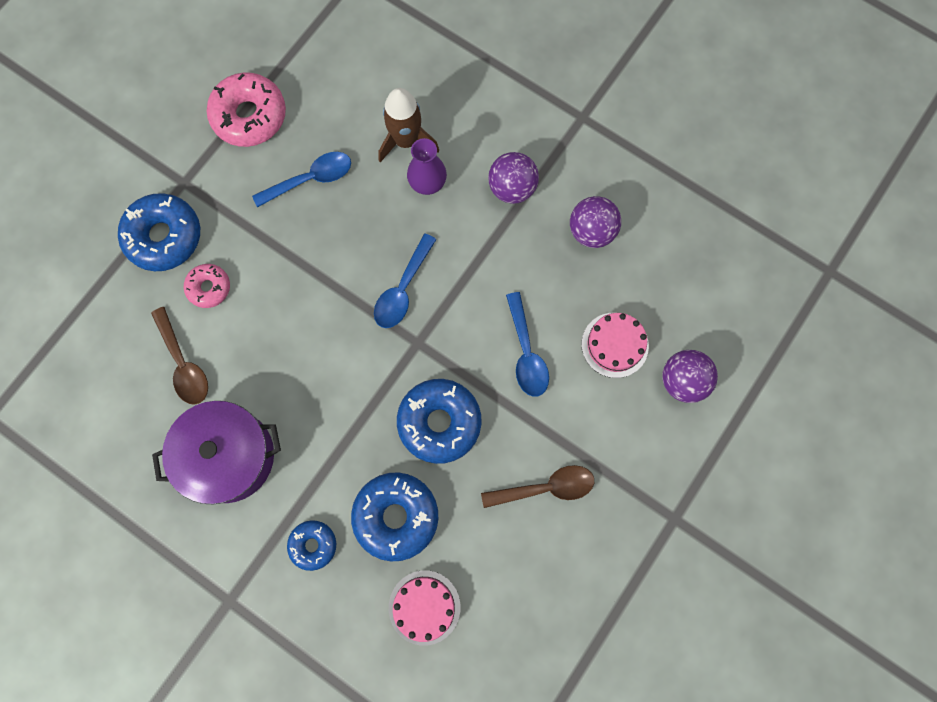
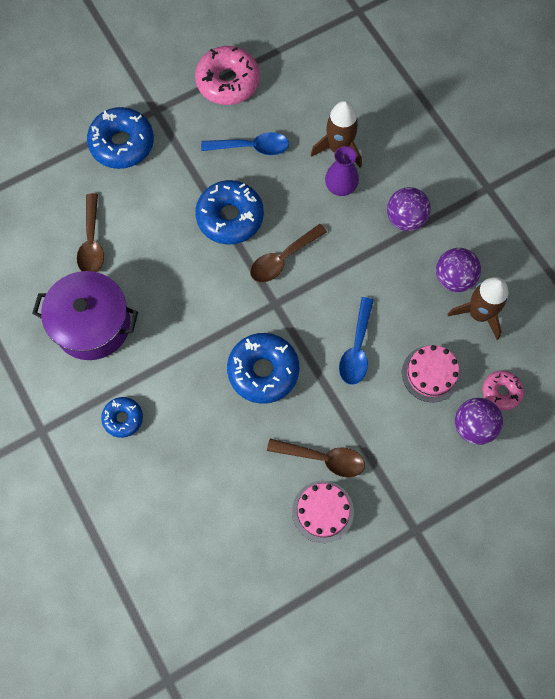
camera: 25 degrees right, 5 degrees down
pink donut [184,264,230,308] -> pink donut moved to [482,371,524,411]
blue donut [351,472,438,561] -> blue donut moved to [195,180,264,245]
blue spoon [374,234,437,328] -> brown spoon [250,224,327,282]
pink cake [389,570,460,646] -> pink cake moved to [292,481,354,543]
none -> brown rocket [448,277,509,340]

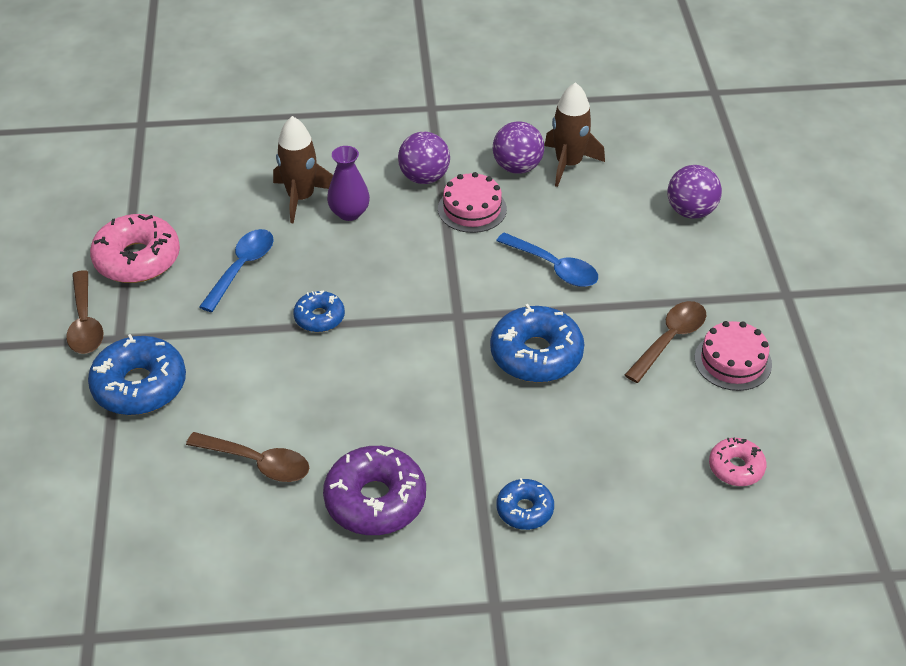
camera: 65 degrees left, 25 degrees down
purple pot [32,271,138,360] -> purple donut [323,446,426,535]
blue donut [195,180,264,245] -> blue donut [293,290,345,332], size x0.56
brown spoon [250,224,327,282] -> brown spoon moved to [66,270,104,354]
pink cake [402,345,461,402] -> pink cake moved to [438,172,507,233]
pink donut [482,371,524,411] -> pink donut moved to [709,438,767,486]

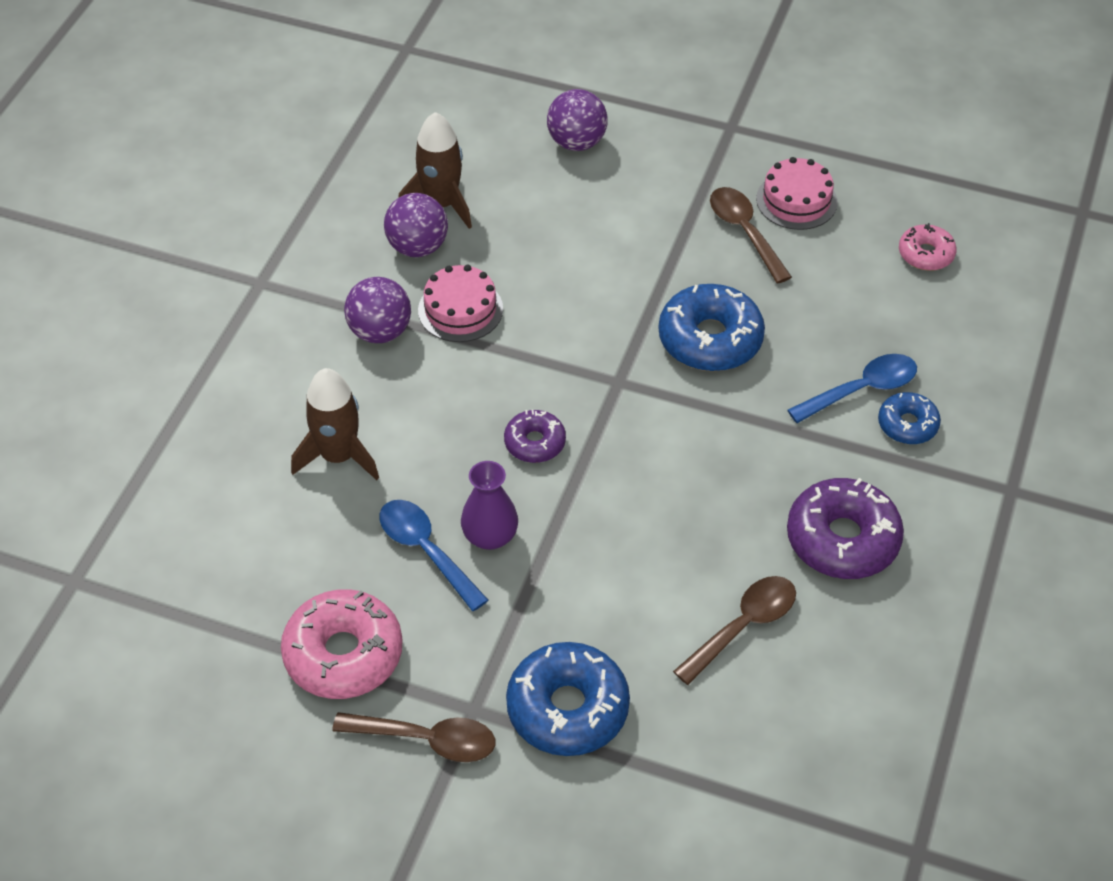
camera: 65 degrees left, 5 degrees up
blue donut [293,290,345,332] -> none
purple vase [327,146,370,221] -> purple vase moved to [461,461,518,550]
blue spoon [496,232,598,287] -> blue spoon moved to [787,354,917,423]
none -> purple donut [504,410,566,463]

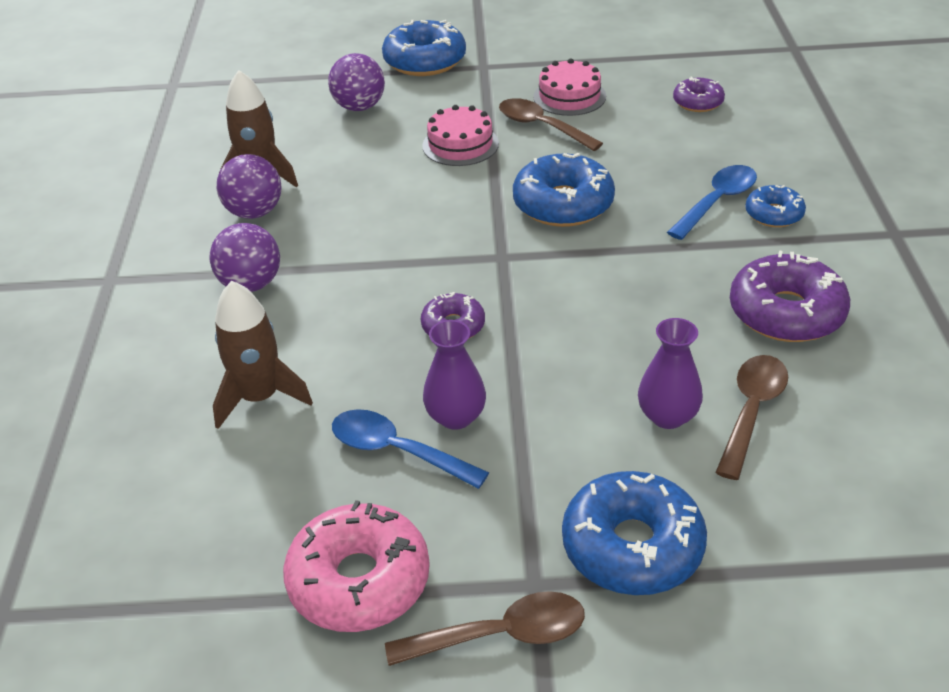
camera: 20 degrees left, 10 degrees down
pink cake [418,265,503,342] -> pink cake moved to [422,105,499,166]
pink donut [899,223,957,271] -> purple donut [673,76,725,112]
none -> blue donut [382,20,466,76]
none -> purple vase [638,318,703,429]

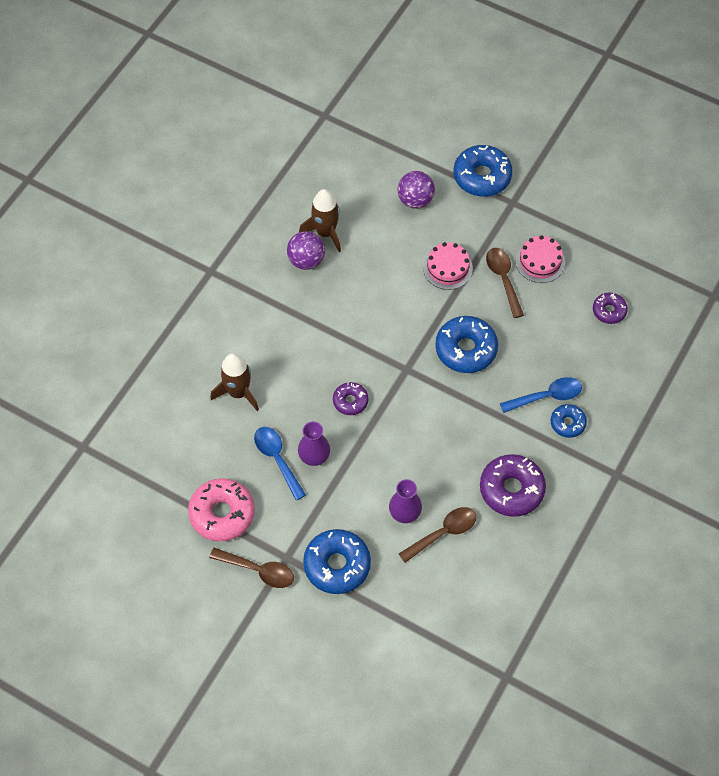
camera: 30 degrees right, 20 degrees up
purple ball [210,223,280,292] -> none

